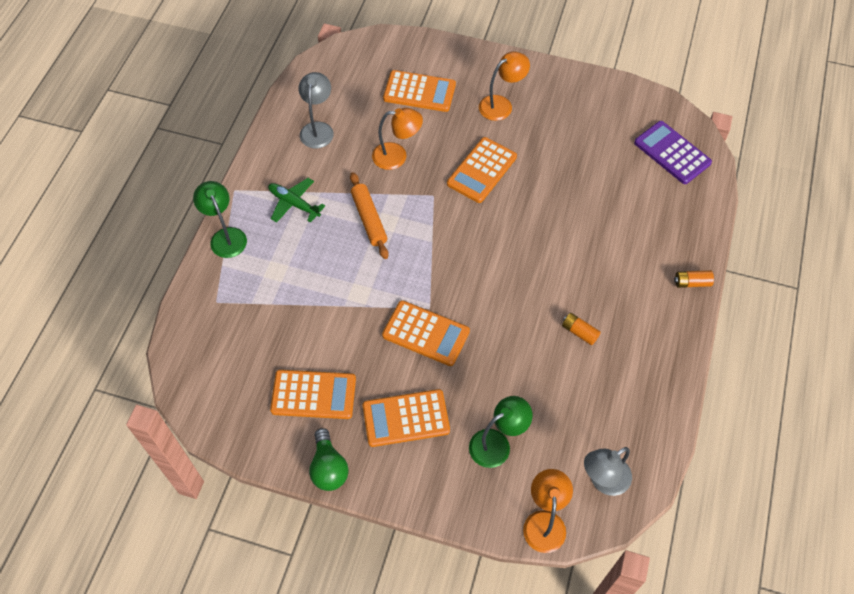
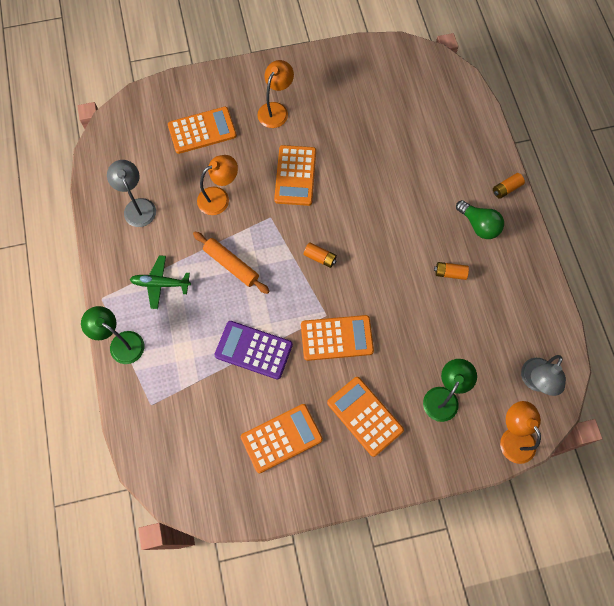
camera: 30 degrees left, 10 degrees up
green light bulb [309,428,348,491] -> green light bulb moved to [456,200,504,239]
orange calculator [363,389,450,447] -> orange calculator turned 90 degrees clockwise [327,377,404,457]
purple calculator [634,121,712,184] -> purple calculator moved to [214,321,293,380]
none -> orange battery [303,242,337,268]

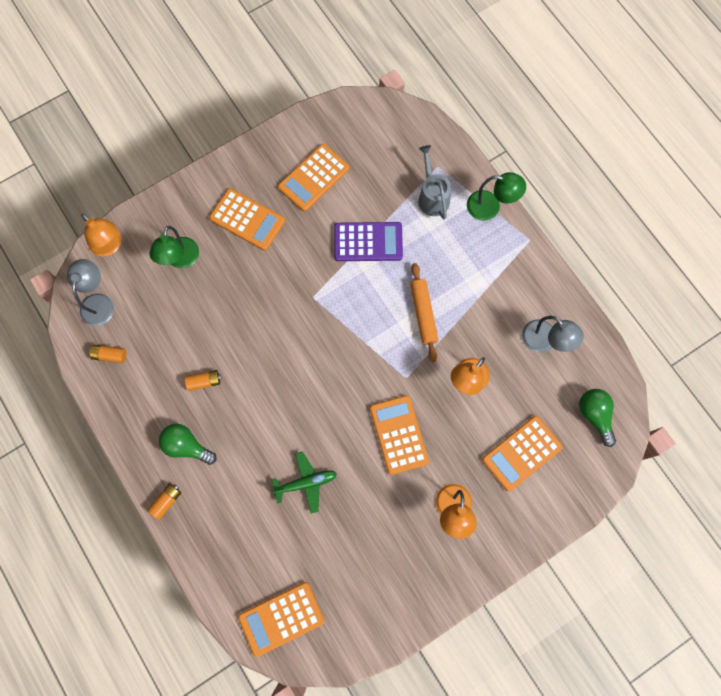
camera: 160 degrees right, 5 degrees up
green plane [129,255,191,309] -> green plane moved to [271,451,337,514]
orange rolling pin [193,232,270,294] -> orange rolling pin turned 60 degrees clockwise [410,263,438,362]
orange calculator [301,315,374,361] -> orange calculator moved to [238,582,324,657]
orange battery [303,242,337,268] -> orange battery moved to [89,345,127,363]
none -> grey watering can [418,145,452,219]
none -> green light bulb [579,389,616,447]

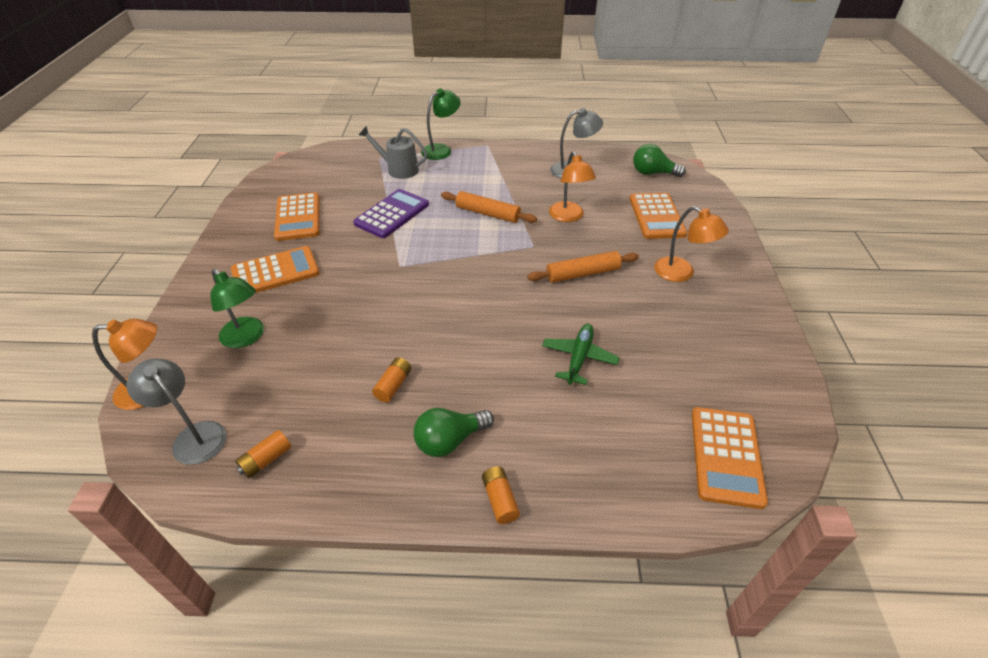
camera: 55 degrees left, 30 degrees down
orange calculator [370,395,429,475] -> orange rolling pin [527,251,639,283]

